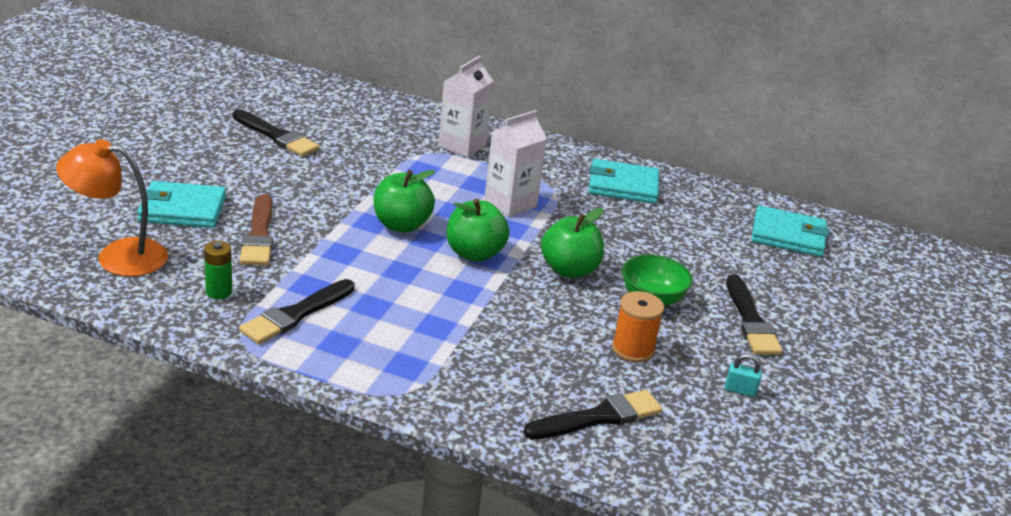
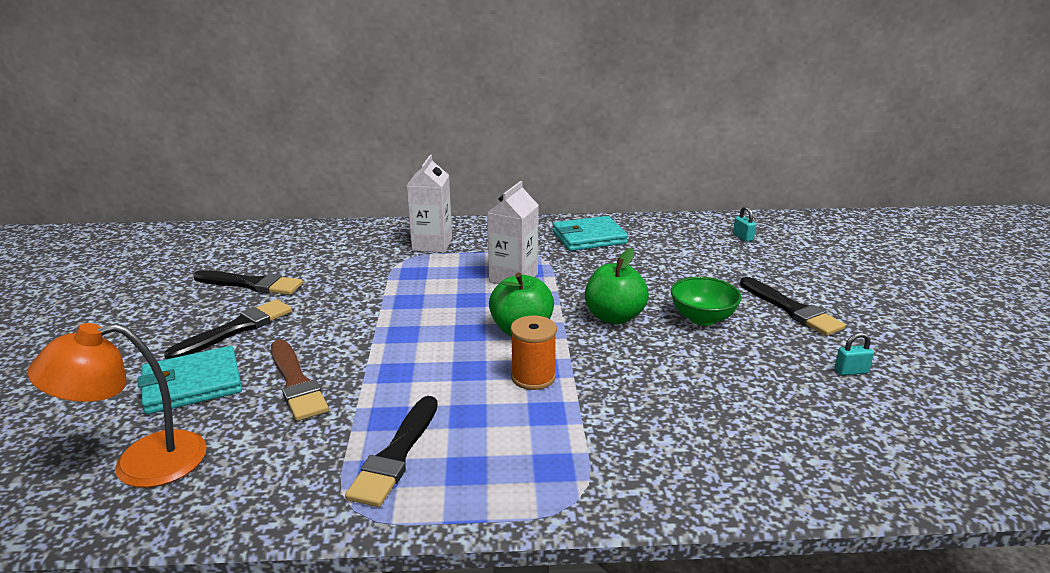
camera: 20 degrees left, 5 degrees down
green battery [204,241,232,299] -> none
green apple [374,170,435,232] -> none
black brush [524,390,662,439] -> black brush moved to [164,299,292,359]
orange spool [612,291,664,362] -> orange spool moved to [510,315,557,390]
turquoise wallet [751,205,829,257] -> turquoise padlock [733,206,756,242]

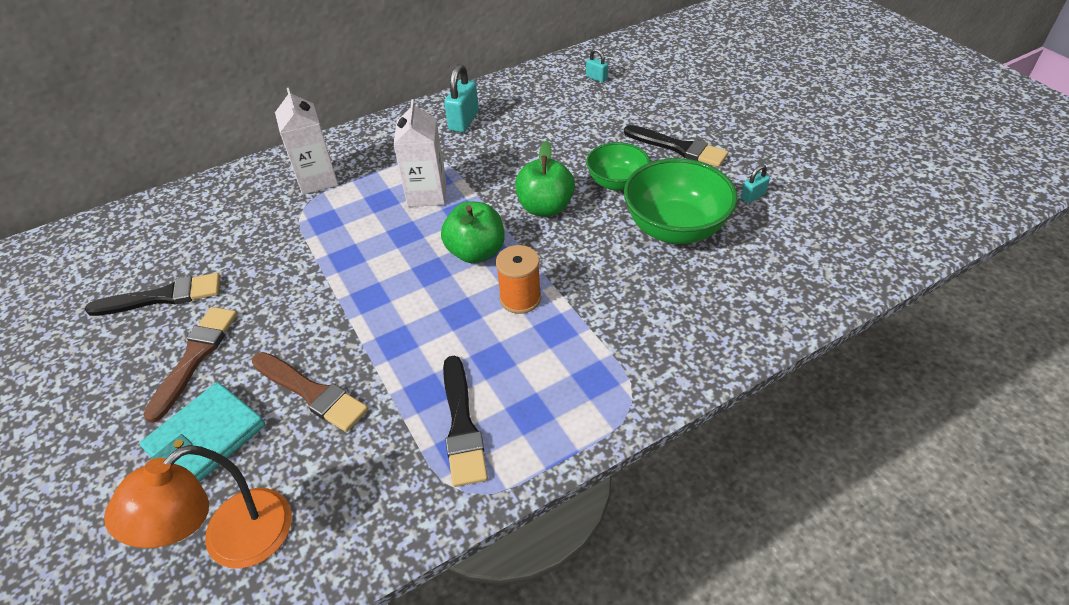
camera: 25 degrees left, 20 degrees up
black brush [164,299,292,359] -> brown brush [143,307,237,423]
turquoise wallet [553,216,628,251] -> turquoise padlock [444,64,479,132]
none -> green bowl [624,158,737,244]

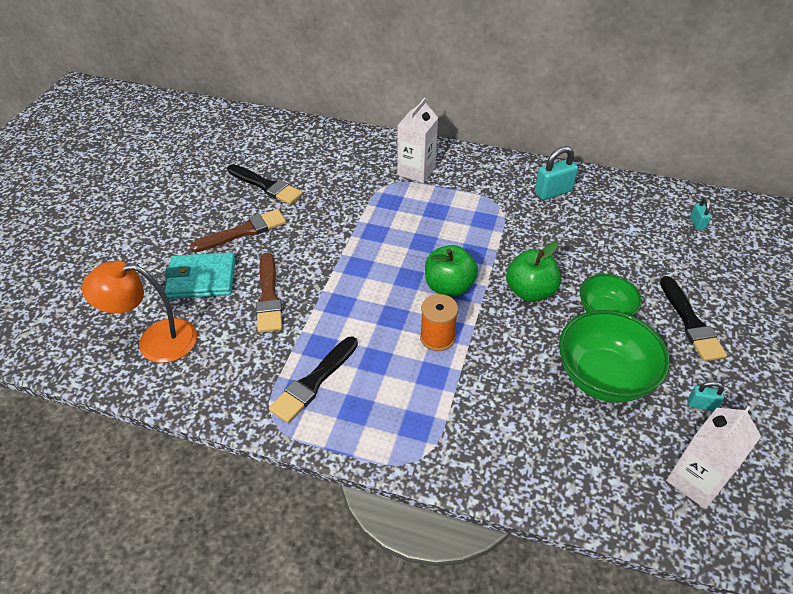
camera: 45 degrees right, 0 degrees up
white carton [393,99,446,207] -> white carton moved to [666,406,761,509]

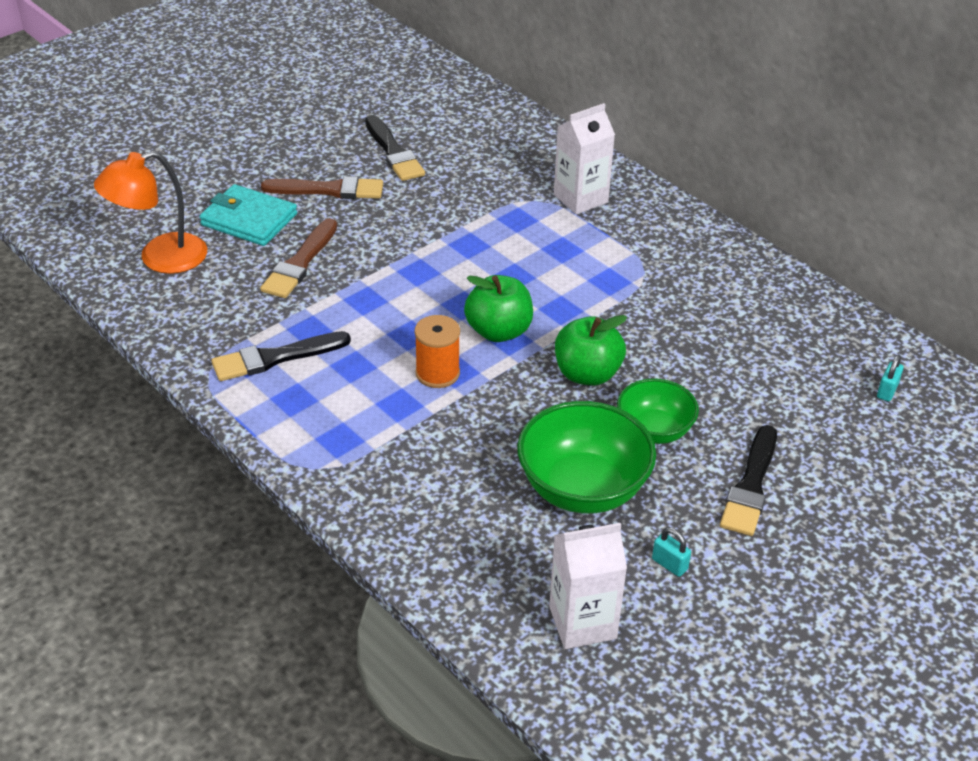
camera: 30 degrees right, 5 degrees down
orange lamp [82,260,197,363] -> orange lamp turned 60 degrees counterclockwise [94,151,207,274]
turquoise padlock [535,146,578,200] -> none

